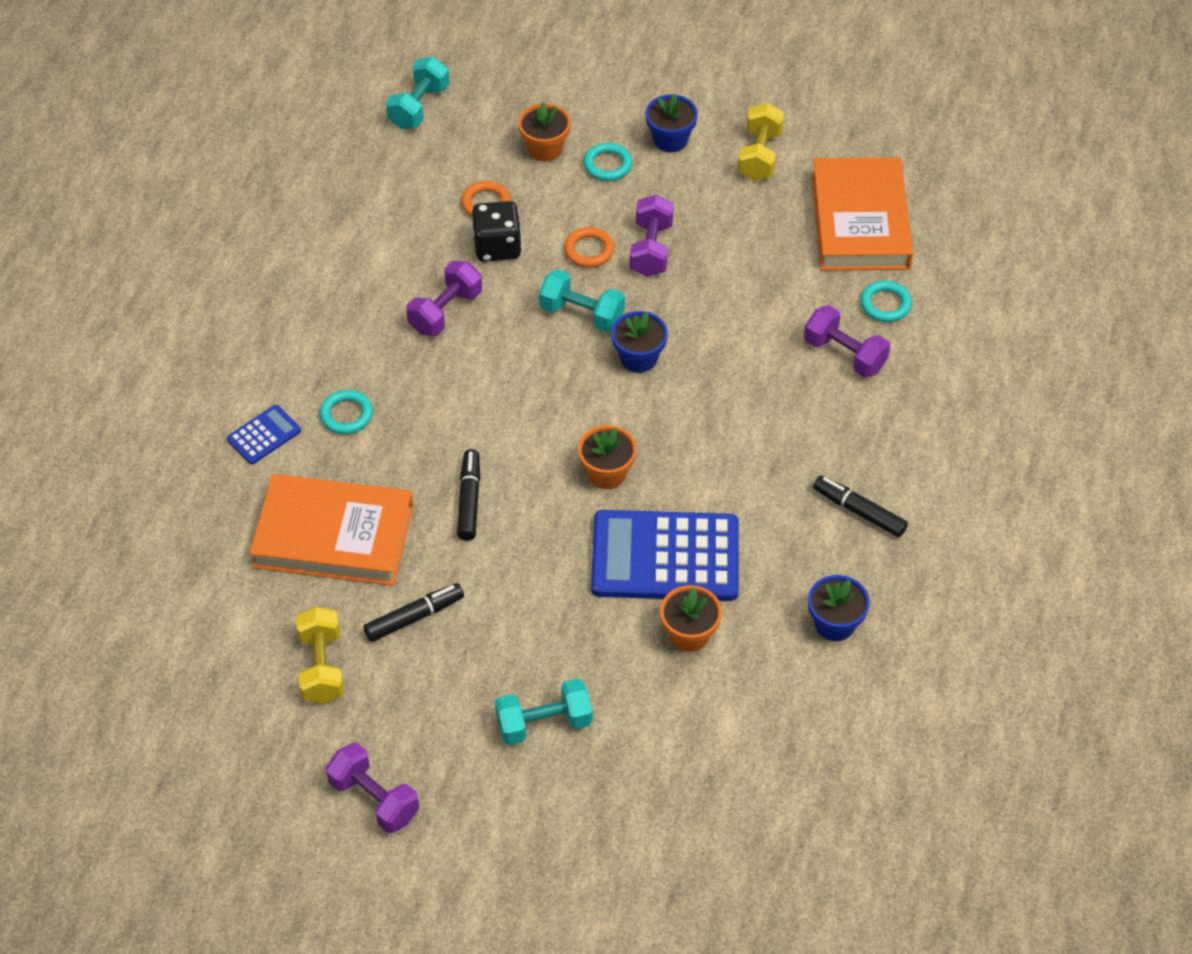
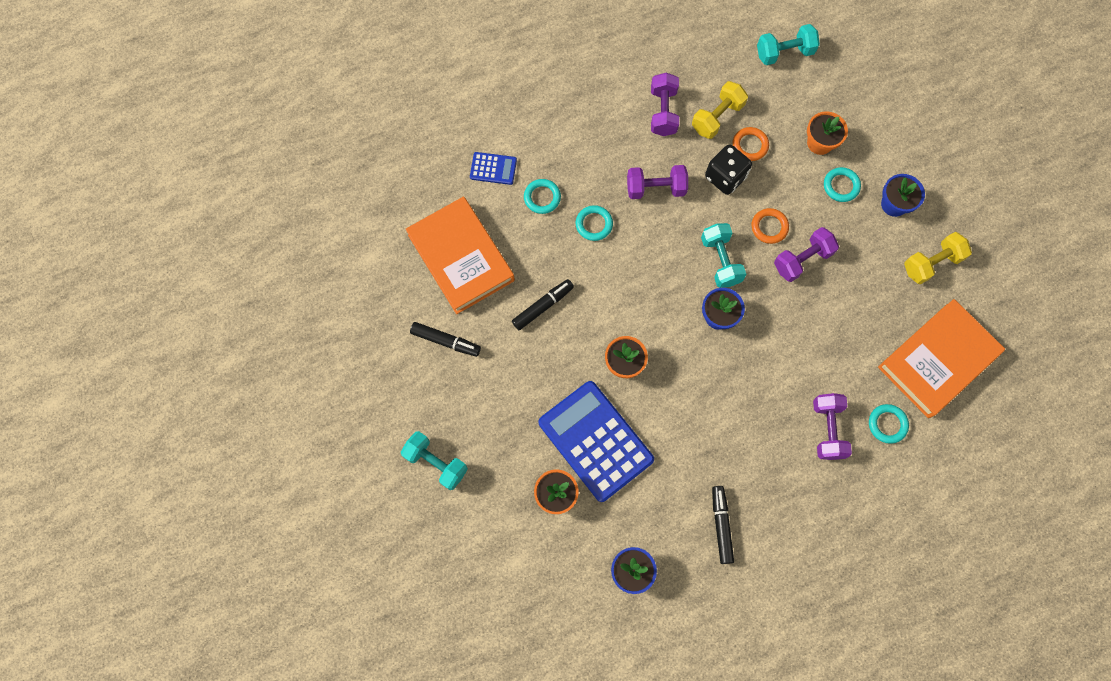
camera: 50 degrees right, 20 degrees up
yellow dumbbell [296,607,344,704] -> yellow dumbbell moved to [692,81,748,139]
purple dumbbell [326,743,419,833] -> purple dumbbell moved to [651,73,679,136]
none -> turquoise ring [575,205,613,241]

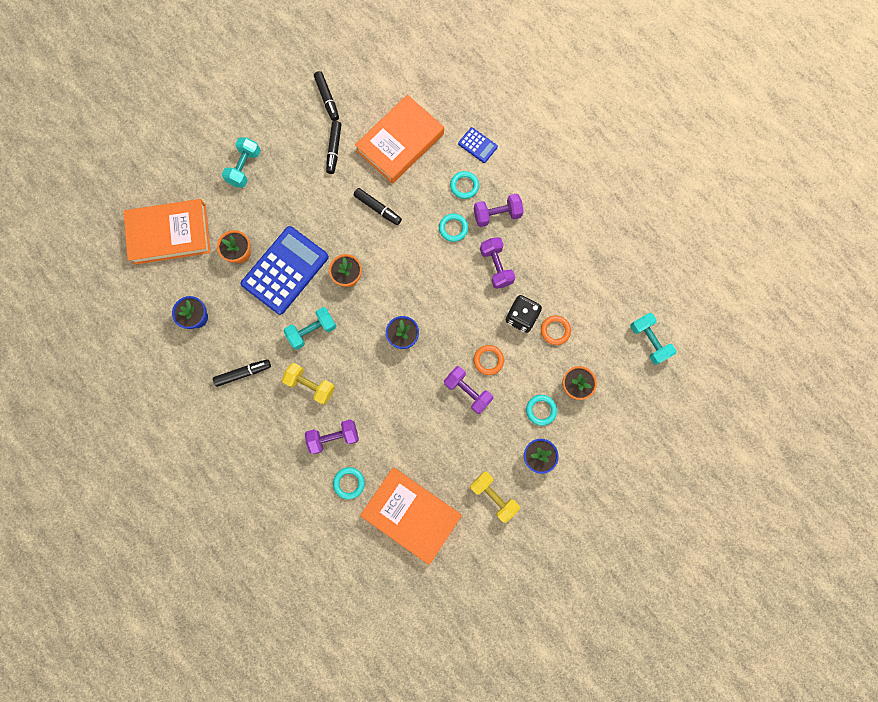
camera: 75 degrees right, 5 degrees up
blue calculator [470,152,517,185] -> blue calculator turned 45 degrees counterclockwise [458,127,498,163]
purple dumbbell [651,73,679,136] -> purple dumbbell moved to [474,193,524,227]
yellow dumbbell [692,81,748,139] -> yellow dumbbell moved to [282,363,335,405]
turquoise dumbbell [701,223,746,288] -> turquoise dumbbell moved to [284,307,336,350]
none -> orange book [124,199,211,265]
none -> black marker [314,71,339,121]

